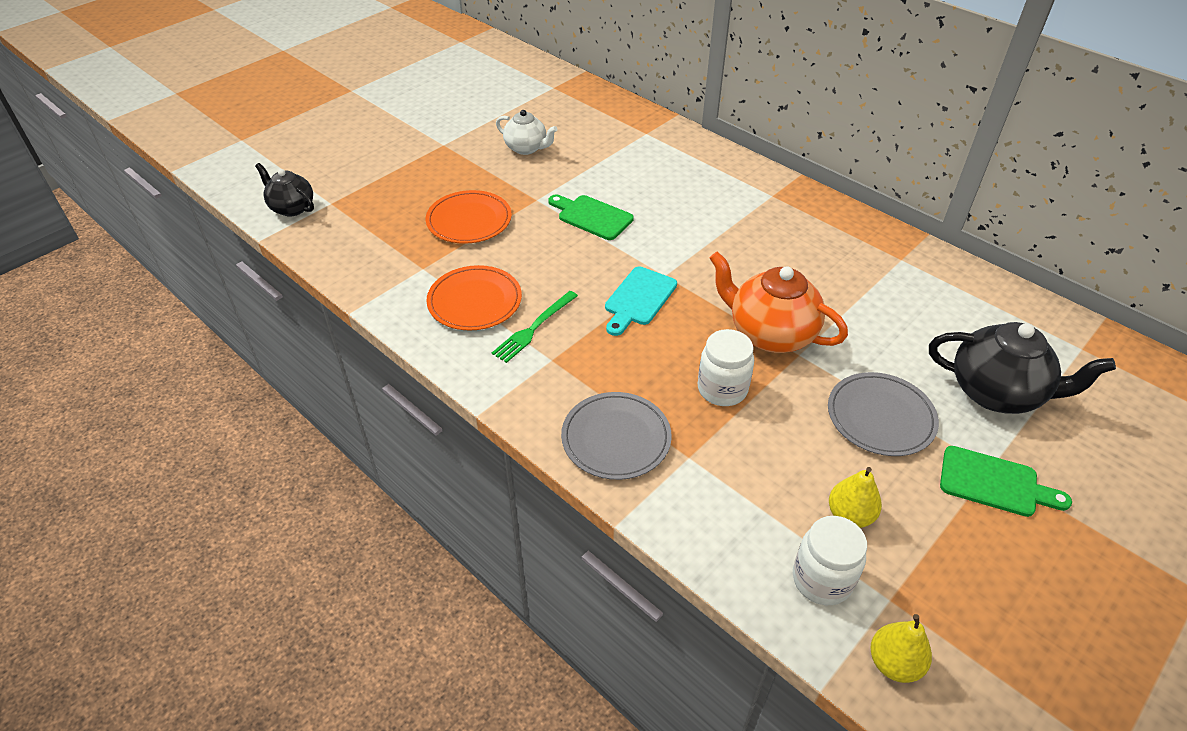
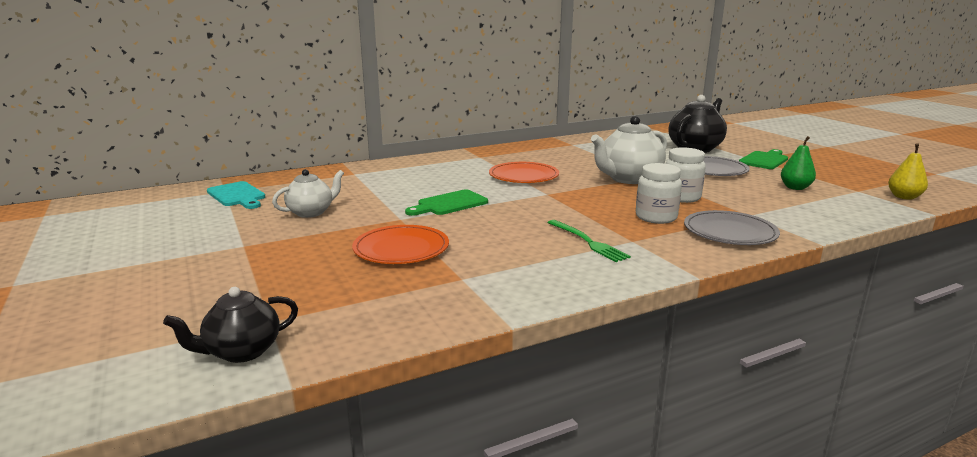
camera: 70 degrees left, 25 degrees down
orange plate [426,265,522,331] -> orange plate moved to [489,162,559,183]
turquoise cutting board [605,267,677,336] -> turquoise cutting board moved to [207,181,265,209]
orange teapot [710,251,848,353] -> white teapot [591,116,667,184]
white jar [793,516,867,605] -> white jar moved to [636,163,682,224]
yellow pear [829,467,882,528] -> green pear [781,136,816,190]

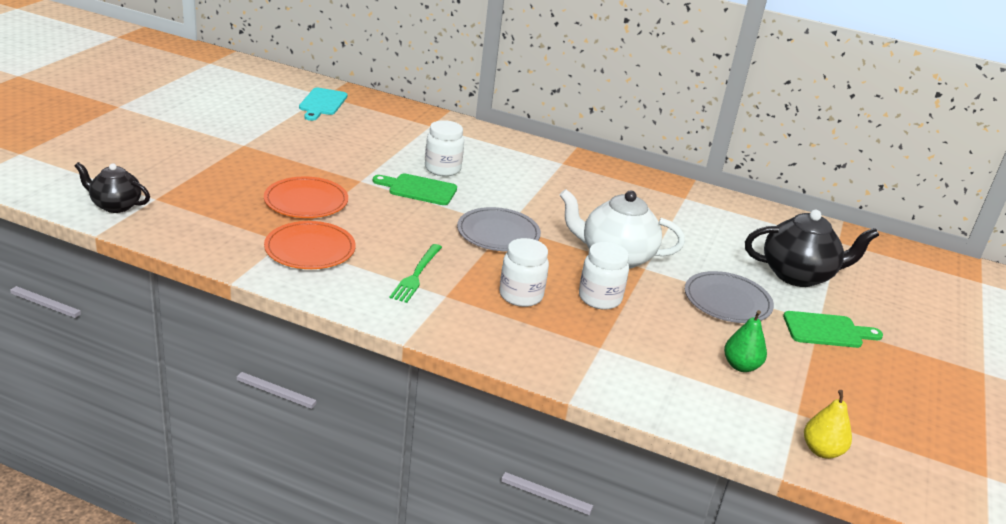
camera: 45 degrees right, 10 degrees up
white teapot [272,169,344,218] -> none
orange plate [489,162,559,183] -> orange plate moved to [264,221,356,269]
grey plate [684,210,780,245] -> grey plate moved to [457,207,541,251]
none -> white jar [425,120,464,176]

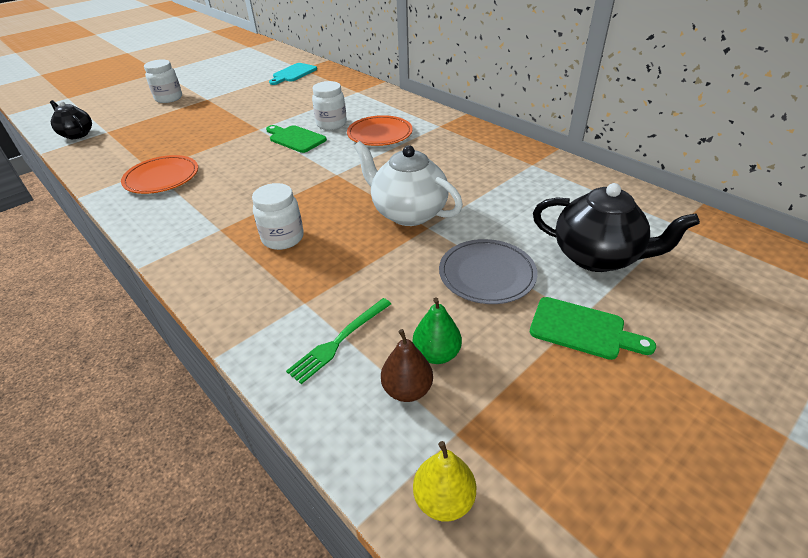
camera: 30 degrees right, 10 degrees up
orange plate [264,176,348,218] -> orange plate moved to [347,115,413,146]
green fork [389,244,442,303] -> green fork moved to [286,298,391,384]
grey plate [457,207,541,251] -> none
white jar [579,242,629,309] -> white jar moved to [144,59,182,103]
none -> brown pear [381,329,433,402]

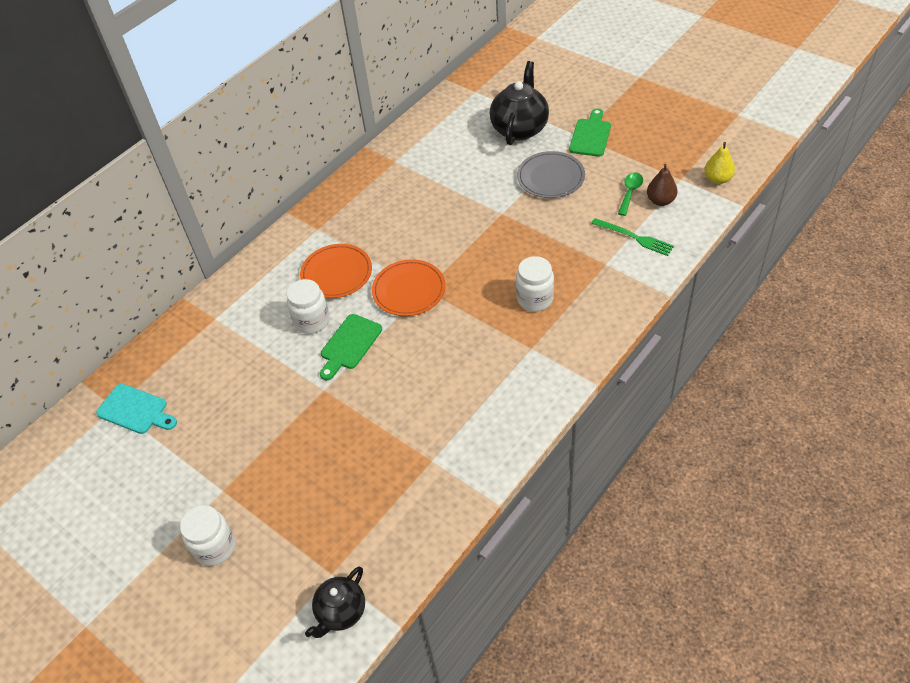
camera: 95 degrees left, 10 degrees up
orange plate [121,155,198,194] -> orange plate moved to [372,259,445,316]
white teapot [354,141,463,226] -> none
green pear [413,298,462,364] -> green spoon [618,172,643,216]

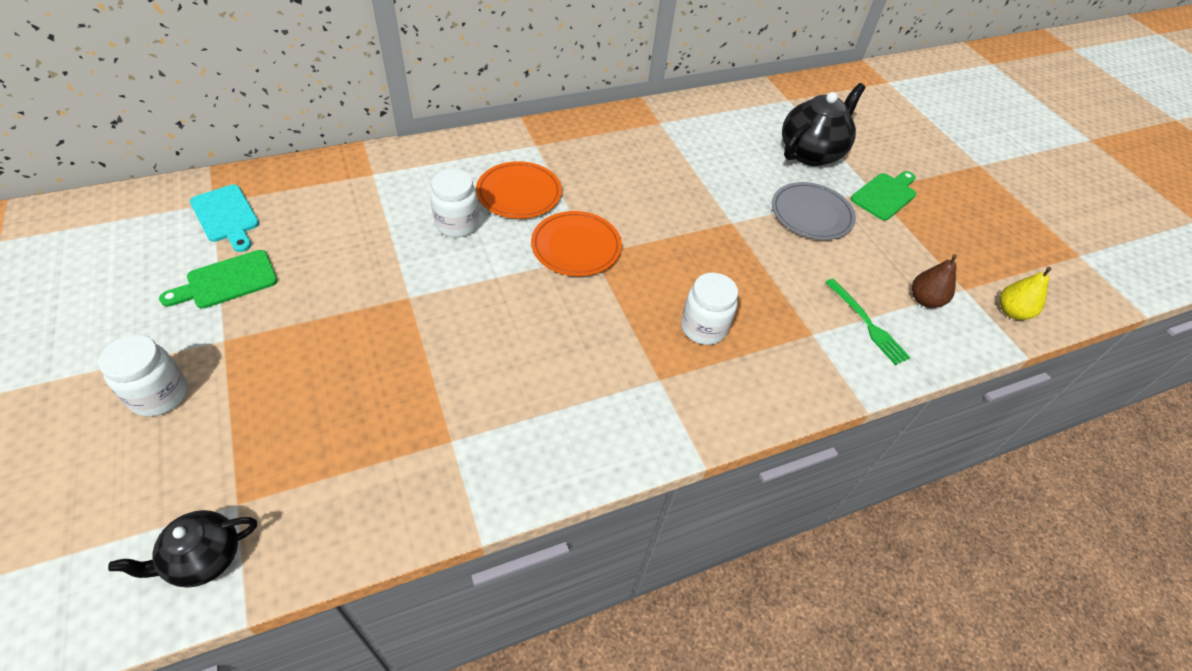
camera: 20 degrees right, 0 degrees up
green cutting board [320,314,382,380] -> green cutting board moved to [159,250,278,309]
green spoon [618,172,643,216] -> none

